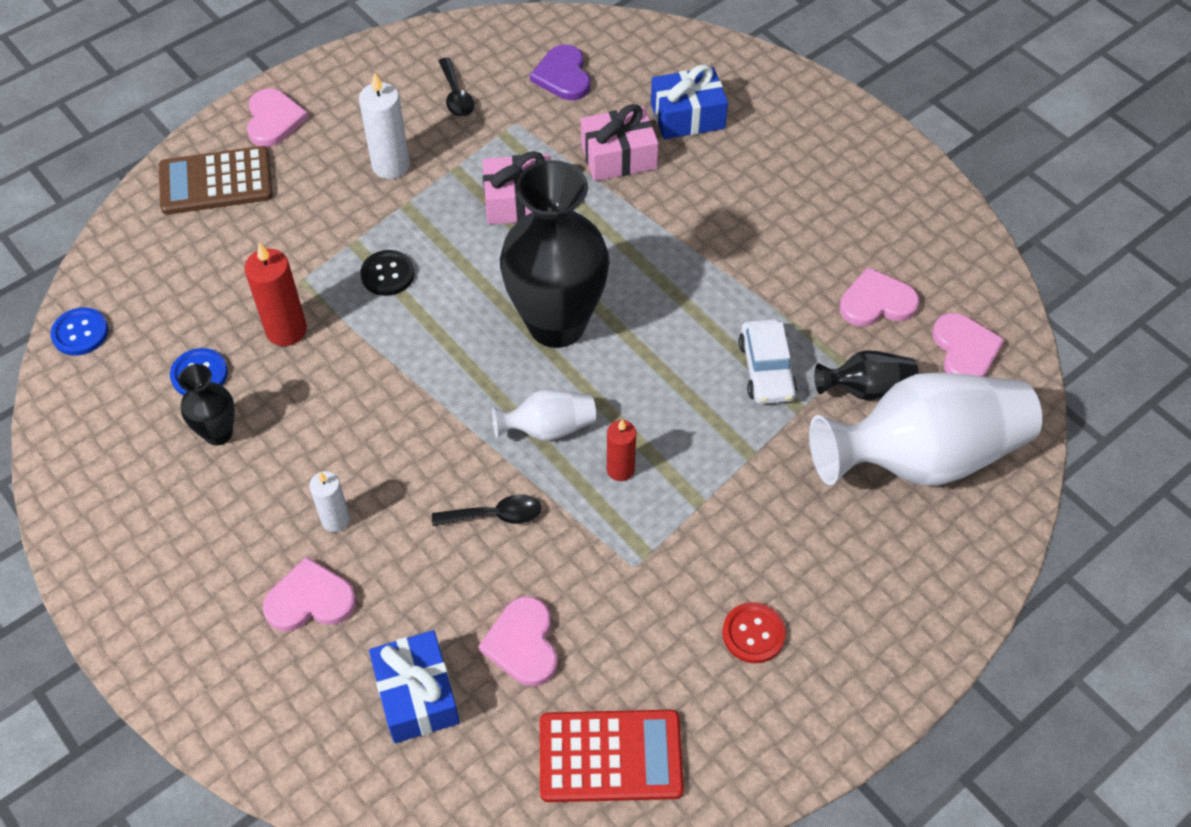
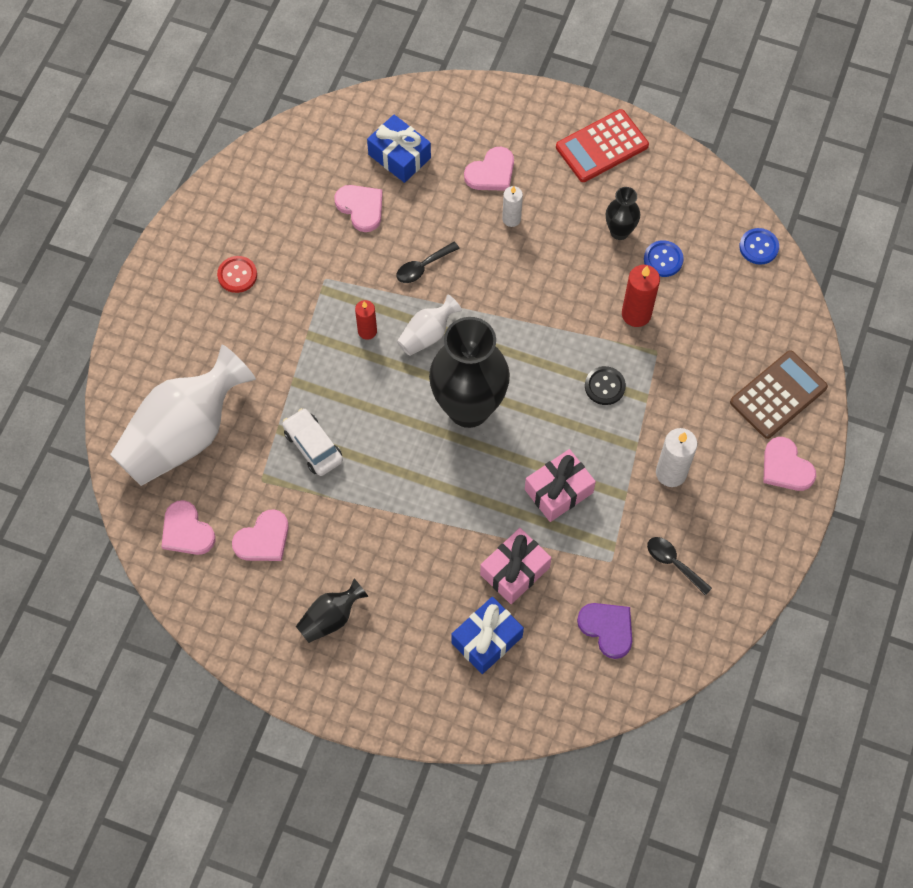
camera: 150 degrees right, 10 degrees up
red calculator [540,710,684,802] -> red calculator moved to [556,109,649,182]
black vase [814,350,919,400] -> black vase moved to [296,579,369,643]

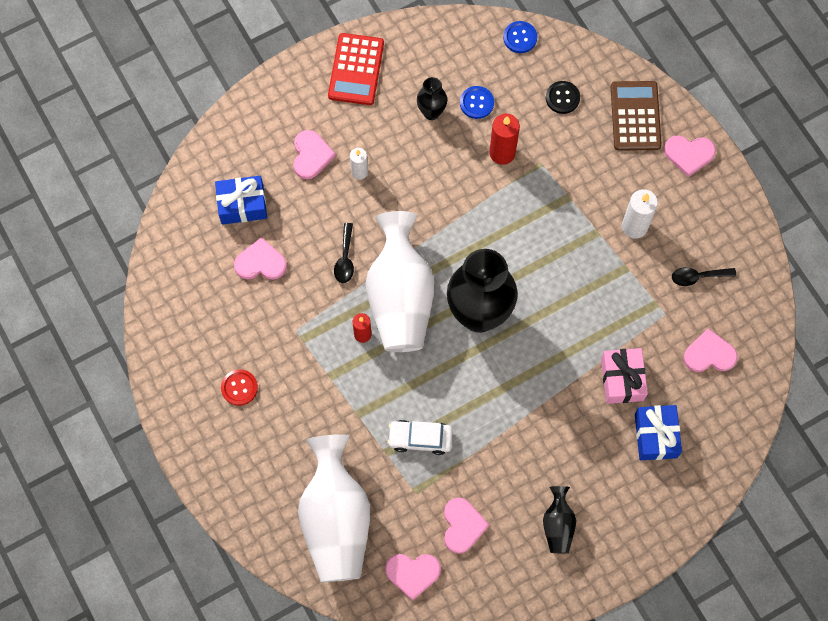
camera: 50 degrees left, 5 degrees up
white vase [397,295,462,356] -> white vase [366,211,434,352], size x2.15
pink gift [525,449,596,522] -> none
purple heart [577,603,632,659] -> pink heart [683,328,738,372]
black button [585,366,626,405] -> black button moved to [546,81,580,114]

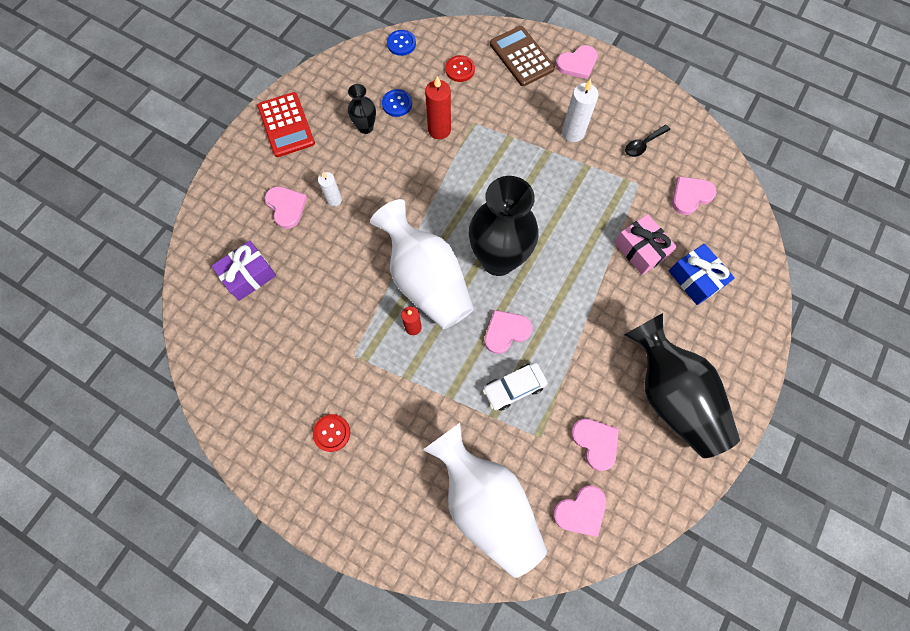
camera: 30 degrees left, 0 degrees up
blue gift [215,176,267,225] -> purple gift [212,241,276,301]
pink heart [234,238,287,280] -> pink heart moved to [484,310,532,354]
black spoon [334,223,354,283] -> none
black vase [543,486,576,553] -> black vase [624,313,740,458], size x2.15
black button [546,81,580,114] -> red button [445,55,475,82]

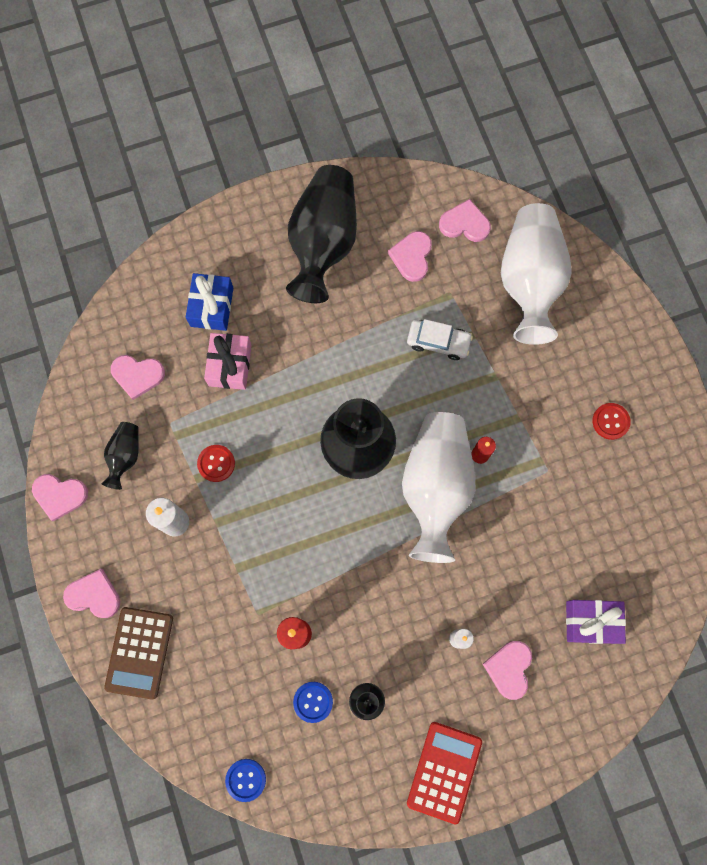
camera: 140 degrees left, 5 degrees up
red button [445,55,475,82] -> red button moved to [197,445,235,482]
pink heart [484,310,532,354] -> pink heart moved to [32,474,88,521]
black spoon [625,125,670,157] -> black vase [101,422,139,490]

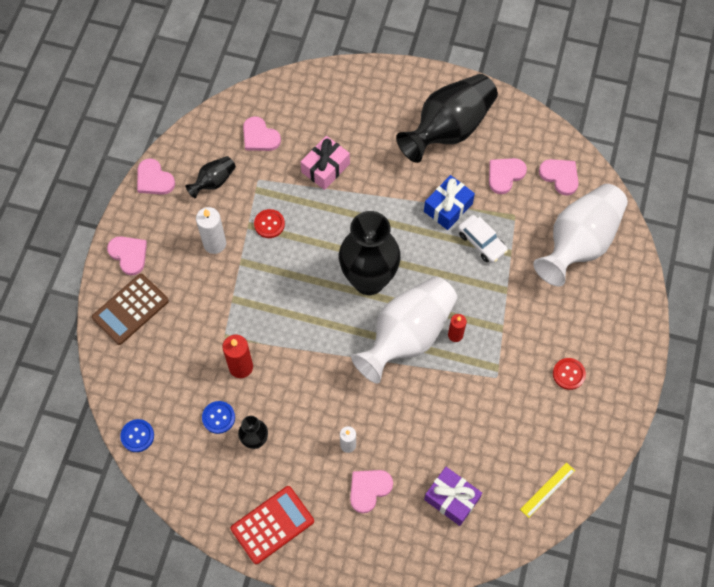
camera: 35 degrees right, 10 degrees down
blue gift [186,273,233,331] -> blue gift moved to [424,175,475,230]
none -> yellow ruler [520,462,575,518]

